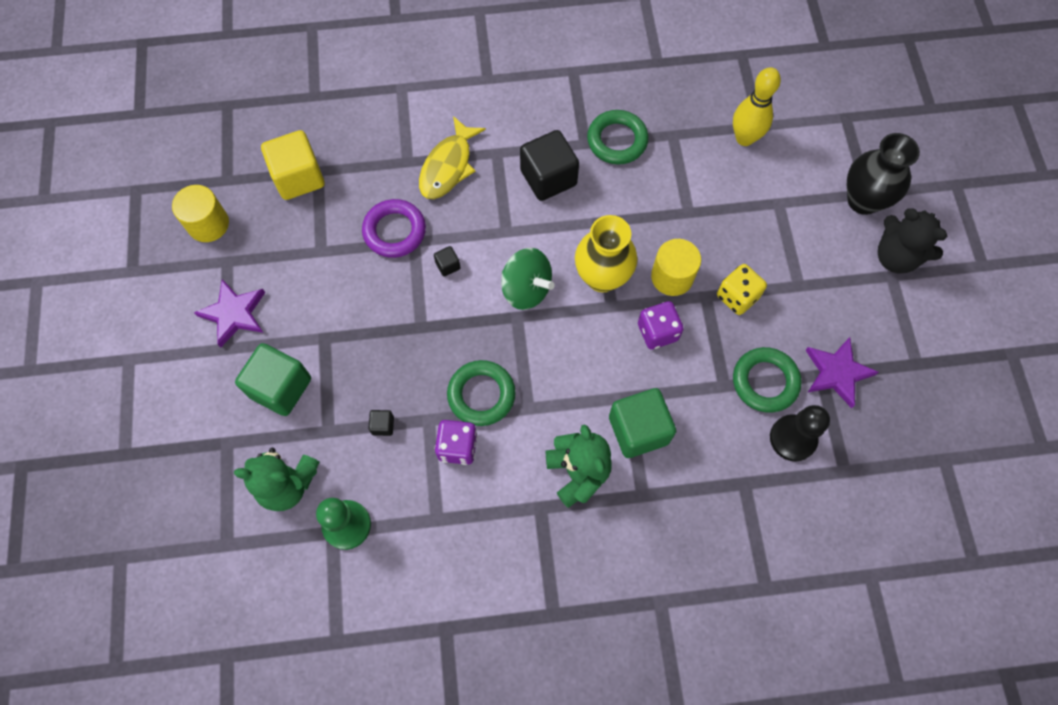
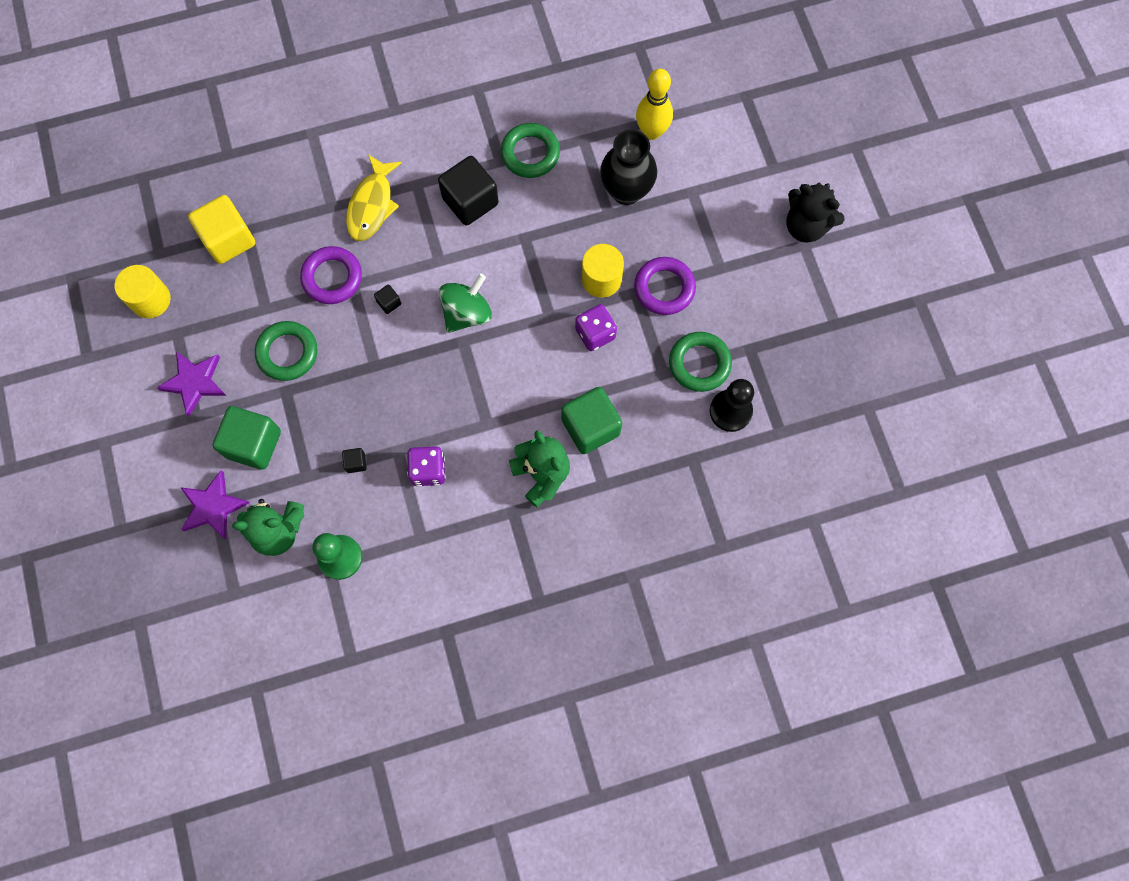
camera: 10 degrees left, 5 degrees up
green ring [447,360,516,426] -> green ring moved to [255,321,317,381]
green spinning top [501,248,555,310] -> green spinning top turned 75 degrees counterclockwise [439,273,492,333]
yellow vase [575,215,637,292] -> none
yellow dice [717,264,767,315] -> purple ring [634,257,696,315]
purple star [805,337,879,408] -> purple star moved to [180,470,250,540]
black vase [847,133,920,215] -> black vase moved to [600,130,657,205]

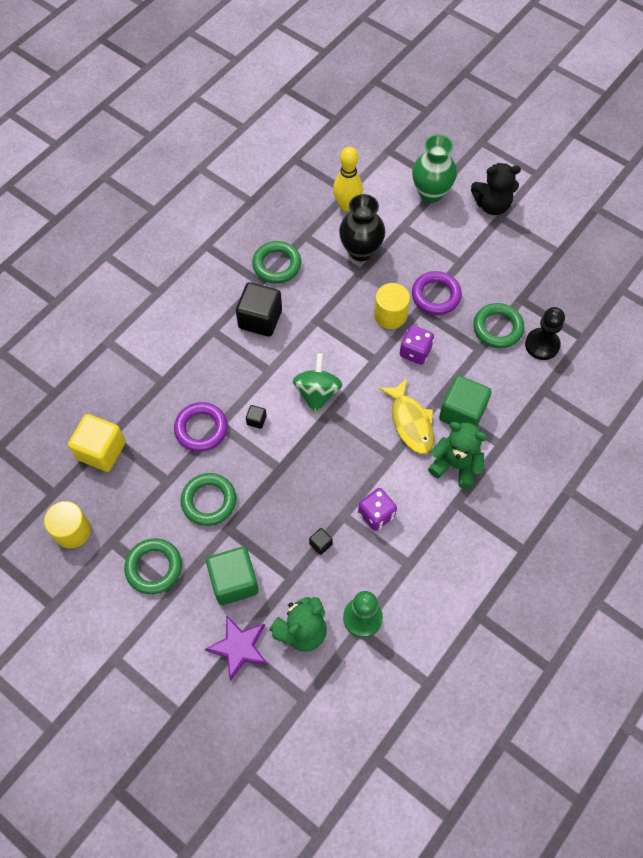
camera: 35 degrees left, 10 degrees down
purple star [157,351,227,416] -> green ring [124,538,182,594]
yellow fish [346,155,402,241] -> yellow fish moved to [379,379,434,454]
none -> green vase [412,134,457,203]

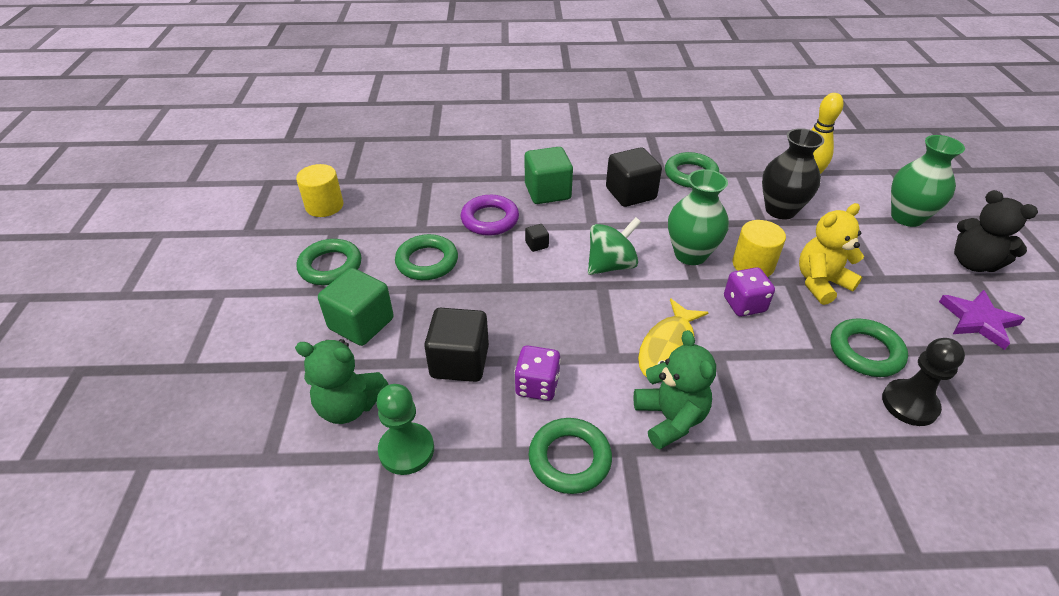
camera: 50 degrees right, 20 degrees down
yellow cube [68,414,126,472] -> none
purple star [205,615,268,681] -> purple star moved to [939,290,1025,350]
black cube [309,528,333,555] -> black cube [424,308,489,382], size x2.32
purple ring [412,271,462,315] -> yellow teddy bear [799,203,864,305]
green cube [439,375,491,427] -> green cube moved to [525,147,573,204]
none -> green ring [528,418,612,494]
none -> green vase [668,169,729,265]

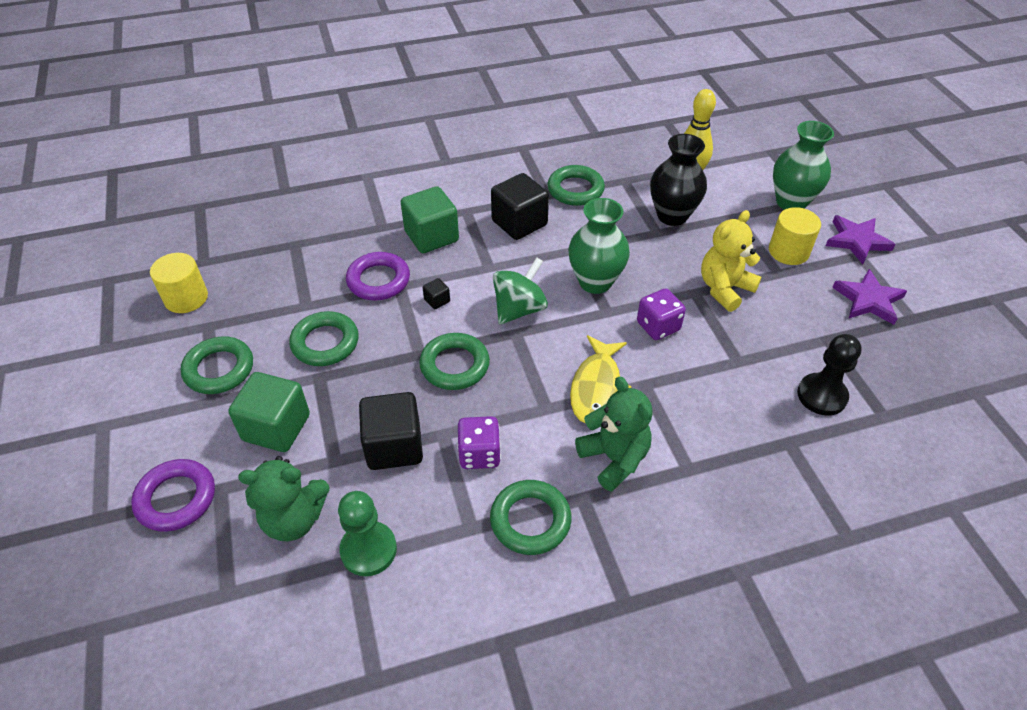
camera: 15 degrees left, 5 degrees up
yellow cylinder [732,220,786,277] -> yellow cylinder moved to [769,207,821,265]
green ring [830,318,908,377] -> green ring moved to [419,333,490,390]
black teddy bear [954,190,1038,272] -> purple star [826,215,896,264]
none -> purple ring [131,459,215,532]

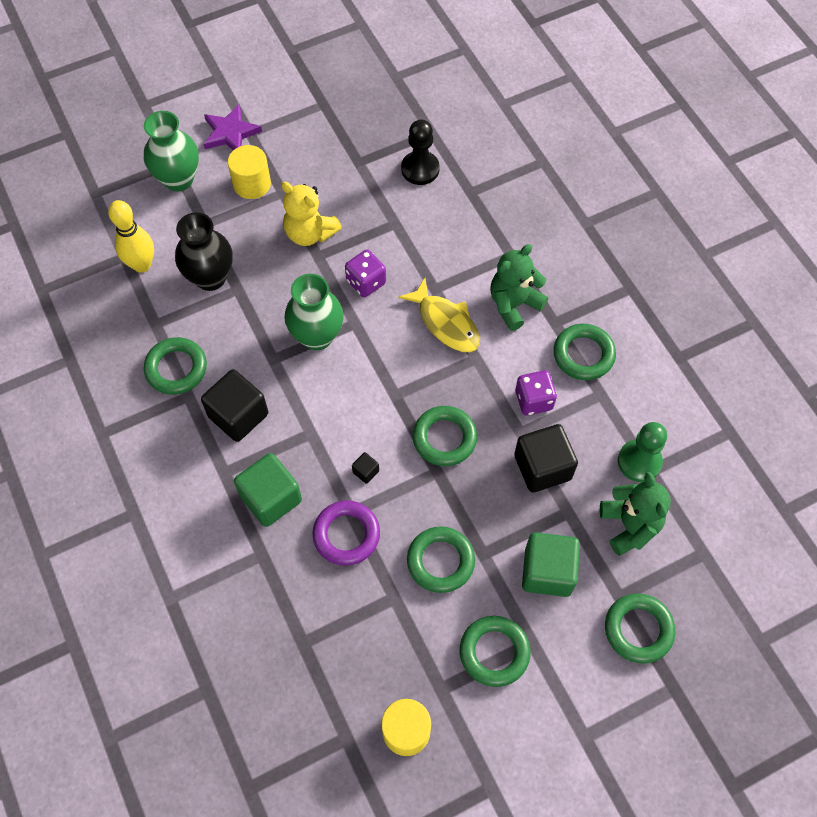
camera: 100 degrees left, 15 degrees up
purple ring [131,459,215,532] -> green ring [605,593,675,663]
green spinning top [493,257,548,325] -> none
yellow fish [570,335,632,424] -> yellow fish turned 45 degrees clockwise [398,278,480,352]
purple star [832,269,907,325] -> none

